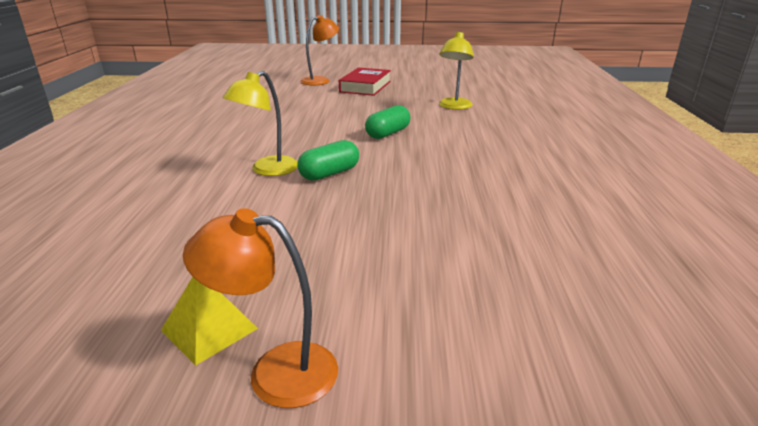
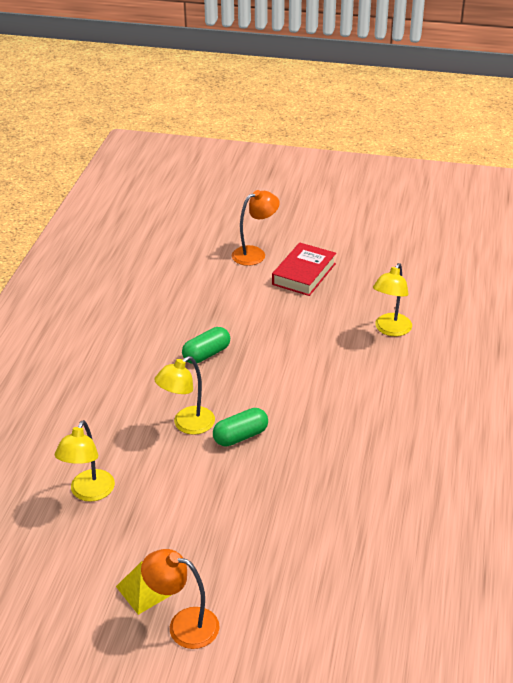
camera: 10 degrees right, 10 degrees up
green capsule [365,105,410,139] -> green capsule moved to [182,327,230,364]
none -> yellow lamp [55,420,115,502]

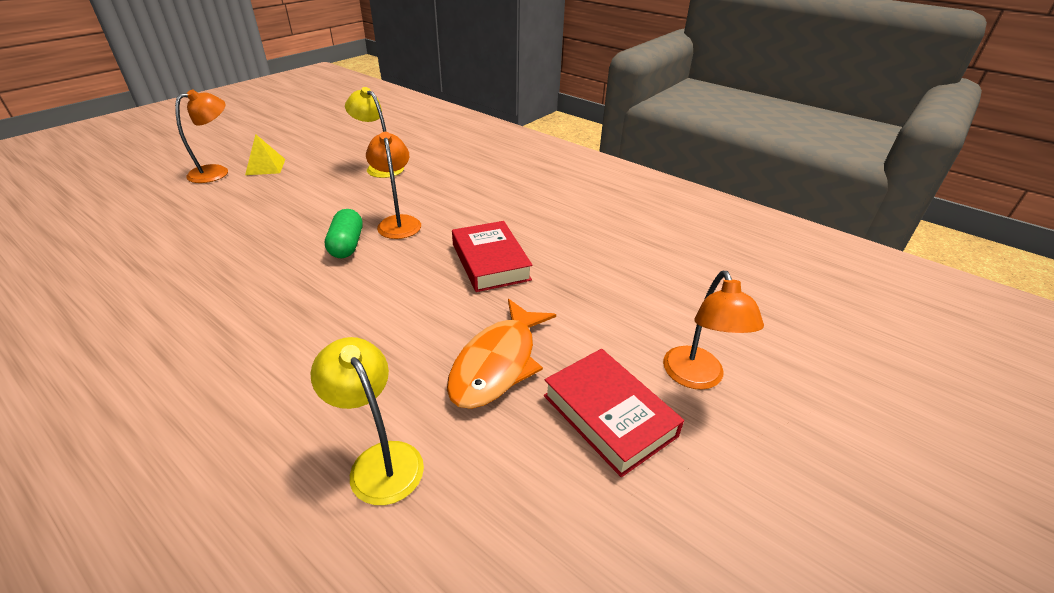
camera: 115 degrees right, 0 degrees up
yellow lamp [154,356,215,435] -> orange lamp [366,132,421,239]
green capsule [182,327,230,364] -> red book [452,221,533,292]
none -> orange fish [447,299,556,409]

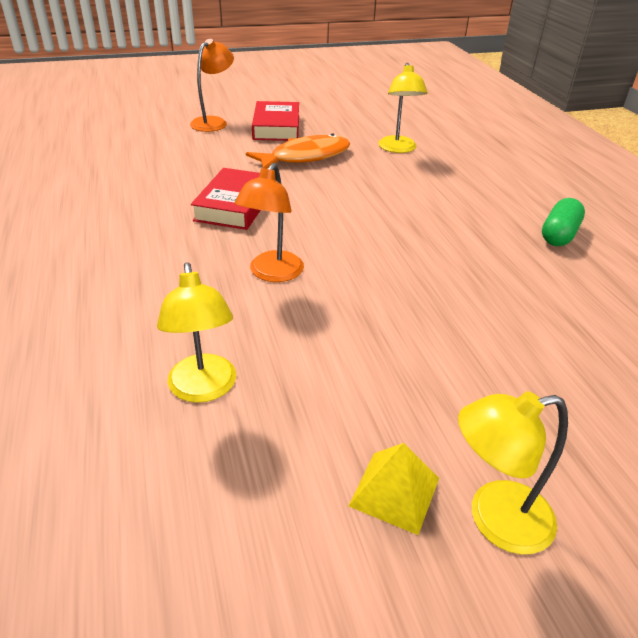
camera: 145 degrees left, 0 degrees up
orange lamp [175,89,228,183] -> yellow lamp [458,391,568,555]
green capsule [325,209,363,258] -> green capsule moved to [542,198,585,246]

